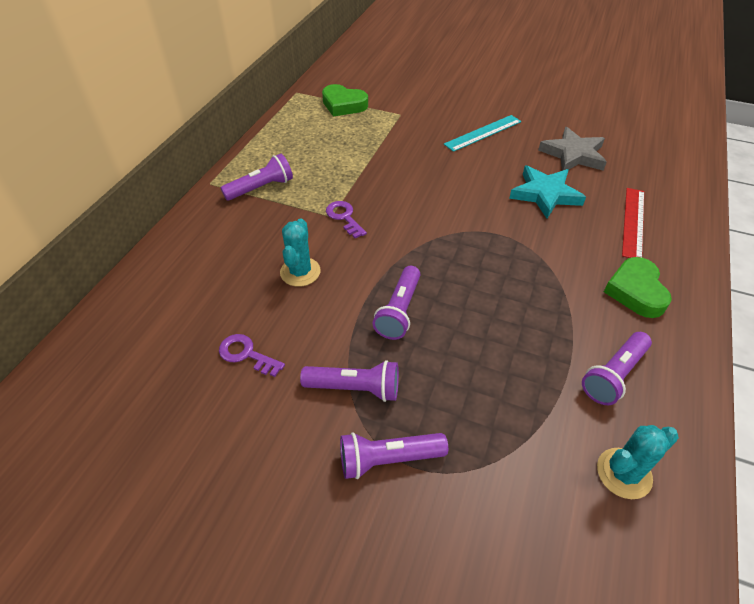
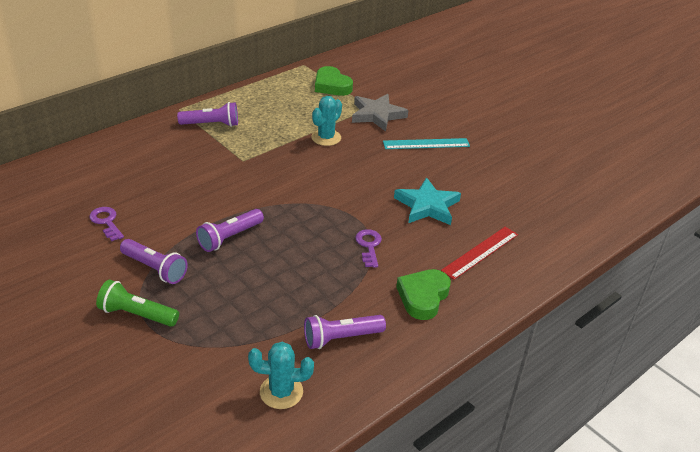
camera: 25 degrees right, 10 degrees down
turquoise cactus [280,219,321,287] -> turquoise cactus moved to [311,96,342,146]
purple key [326,201,367,238] -> purple key moved to [355,229,382,268]
purple flashlight [340,432,448,479] -> green flashlight [96,280,179,327]
grey star [538,127,607,171] -> grey star moved to [352,94,408,132]

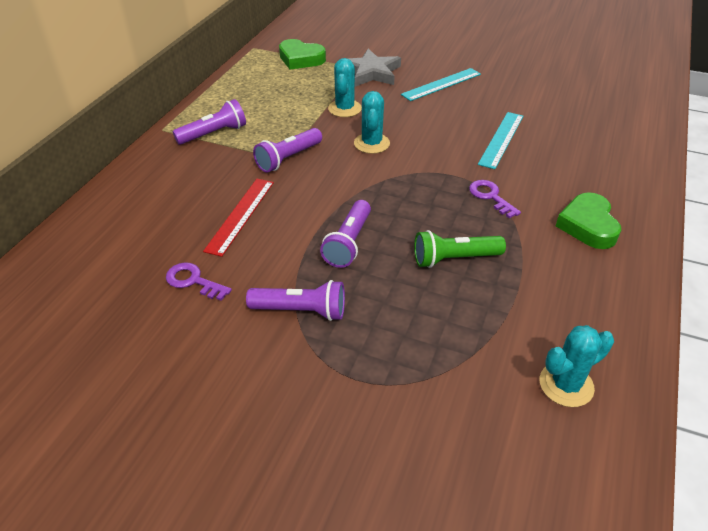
camera: 25 degrees left, 5 degrees up
green flashlight [96,280,179,327] -> green flashlight moved to [414,230,506,268]
purple flashlight [304,315,386,349] -> purple flashlight moved to [253,128,322,173]
turquoise star [394,177,461,225] -> turquoise ruler [478,112,523,169]
red ruler [441,227,518,280] -> red ruler moved to [203,179,274,257]
none -> turquoise cactus [354,91,390,154]

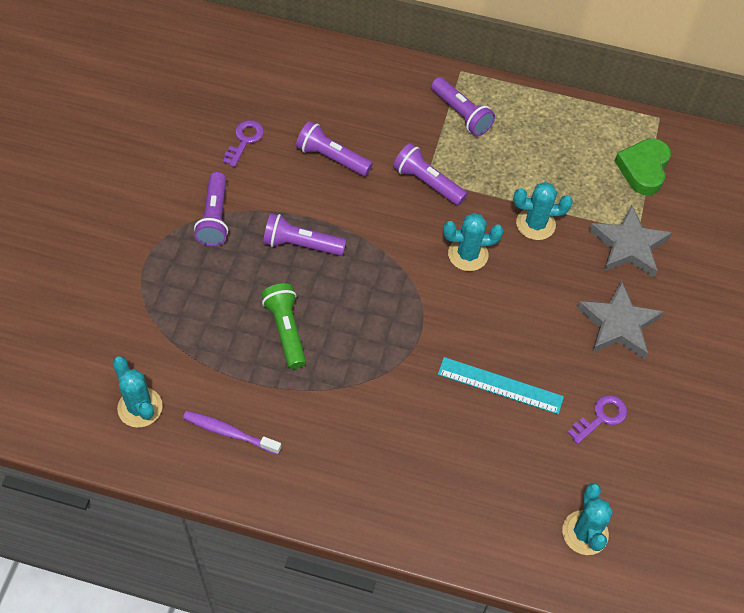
camera: 80 degrees right, 15 degrees up
red ruler [203,179,274,257] -> purple flashlight [296,121,373,176]
turquoise ruler [401,68,481,101] -> grey star [577,281,664,359]
purple key [469,180,521,218] -> purple key moved to [567,395,627,444]
green heart [556,192,621,249] -> none
none -> purple toothbrush [183,411,281,455]
none -> turquoise cactus [562,483,613,555]

